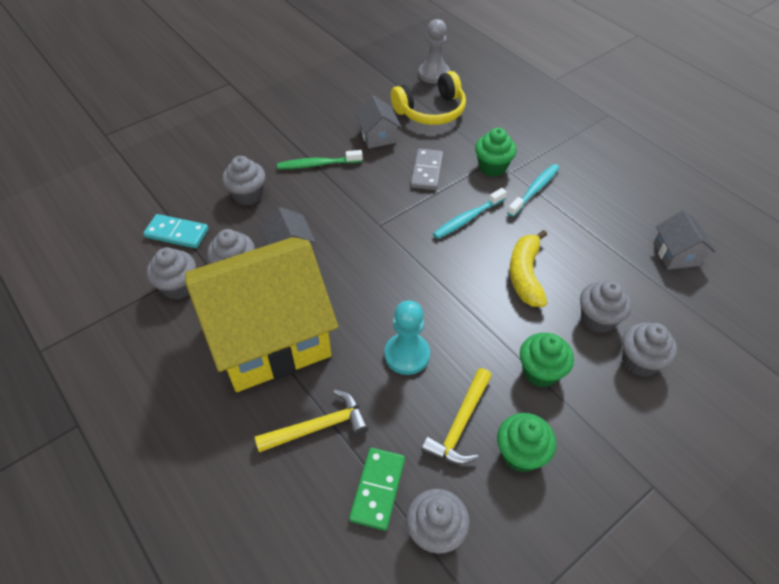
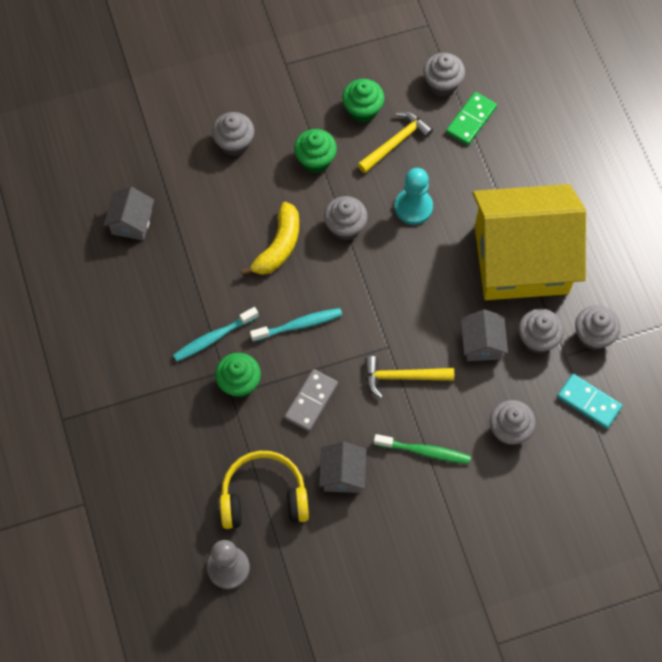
camera: 160 degrees left, 15 degrees up
yellow hammer [255,390,369,453] -> yellow hammer moved to [365,356,454,399]
grey cupcake [580,280,632,333] -> grey cupcake moved to [324,196,368,241]

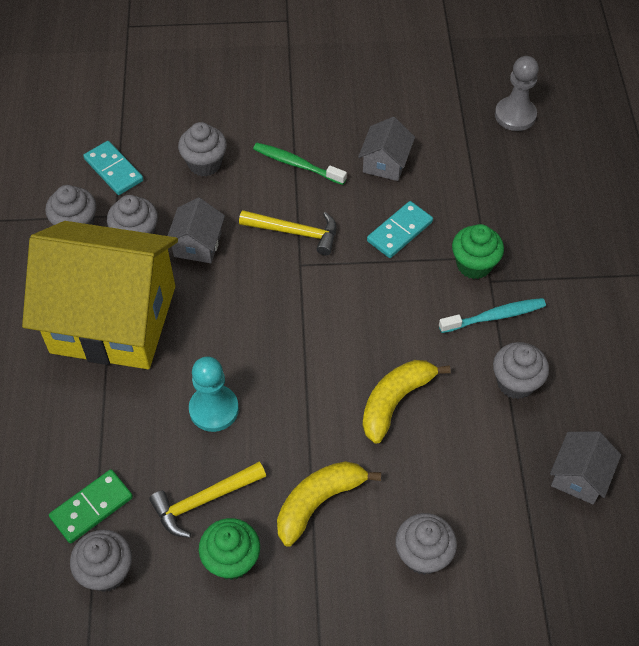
camera: 165 degrees left, 10 degrees down
yellow headphones [220,451,309,529] -> none
turquoise toothbrush [250,308,342,342] -> none
grey domino [284,369,338,431] -> turquoise domino [367,201,433,258]
green cupcake [294,129,337,173] -> yellow banana [277,461,381,547]
grey cupcake [324,196,368,241] -> grey cupcake moved to [493,342,549,399]

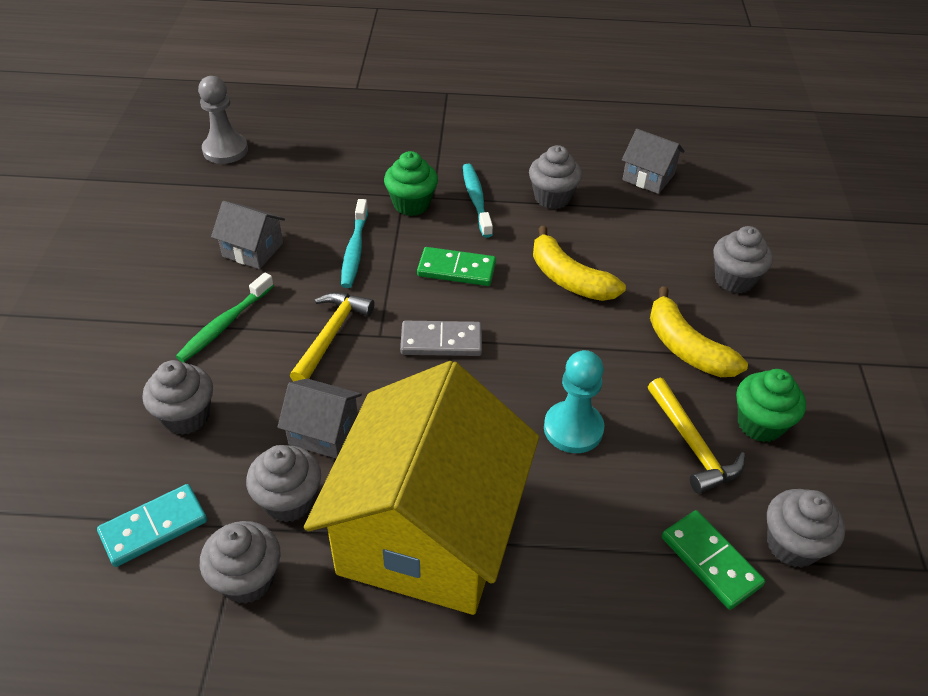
camera: 85 degrees left, 10 degrees down
turquoise domino [367,201,433,258] -> turquoise toothbrush [341,199,368,288]
none -> grey domino [400,321,482,356]
none -> green domino [417,247,496,286]

